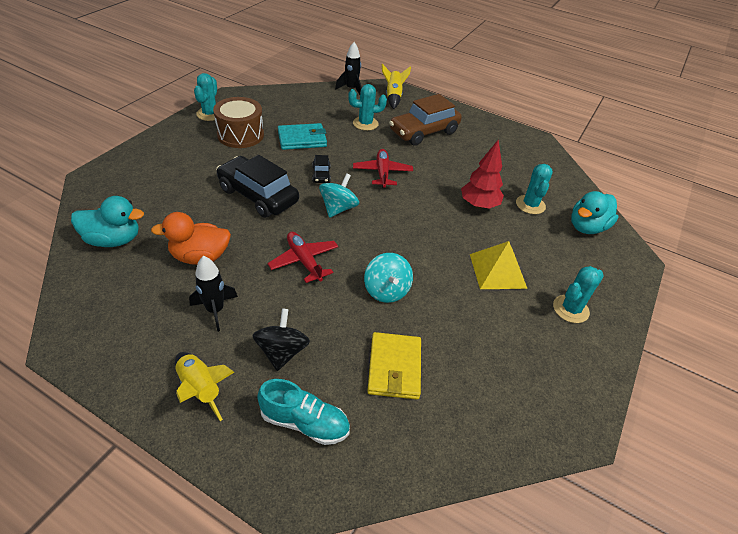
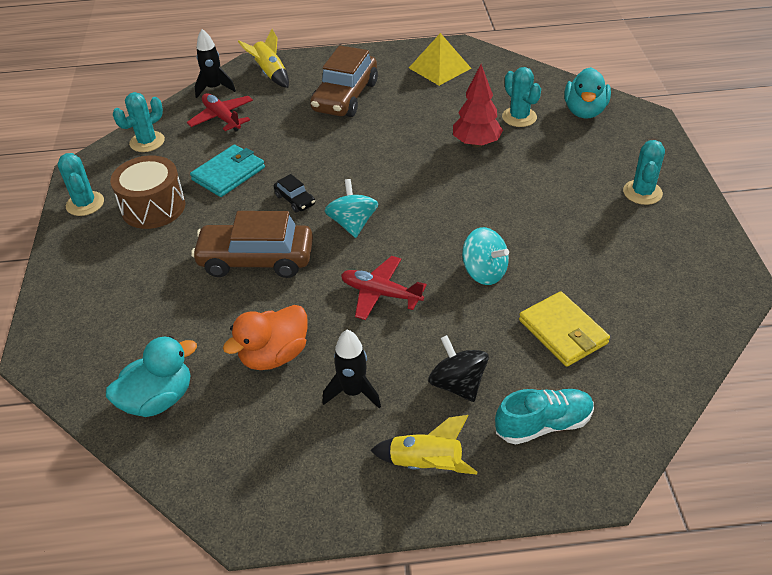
camera: 30 degrees left, 0 degrees up
black car [216,155,299,218] -> brown car [191,211,313,278]
turquoise cactus [348,84,387,131] -> turquoise cactus moved to [113,92,165,152]
red plane [353,149,413,188] -> red plane moved to [187,93,253,131]
yellow pyramid [470,241,527,289] -> yellow pyramid moved to [409,33,471,86]

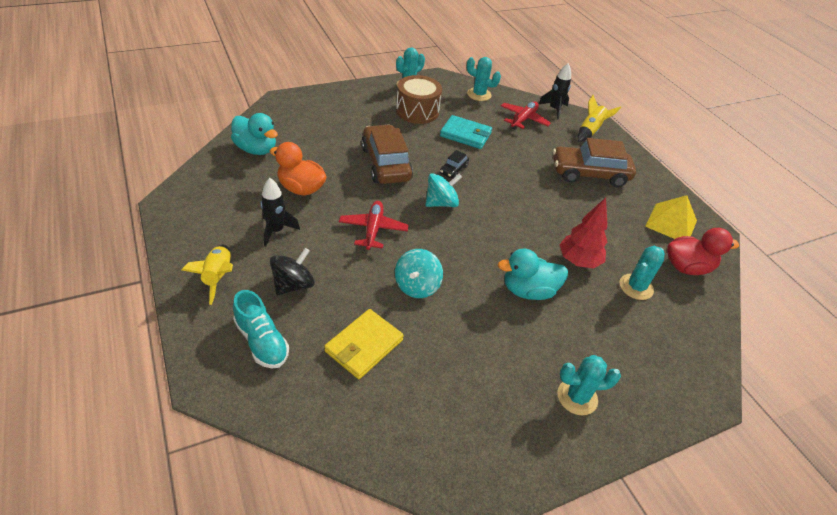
camera: 65 degrees right, 0 degrees up
turquoise duck [565,67,611,118] -> turquoise duck moved to [498,249,568,300]
none -> red duck [667,228,739,275]

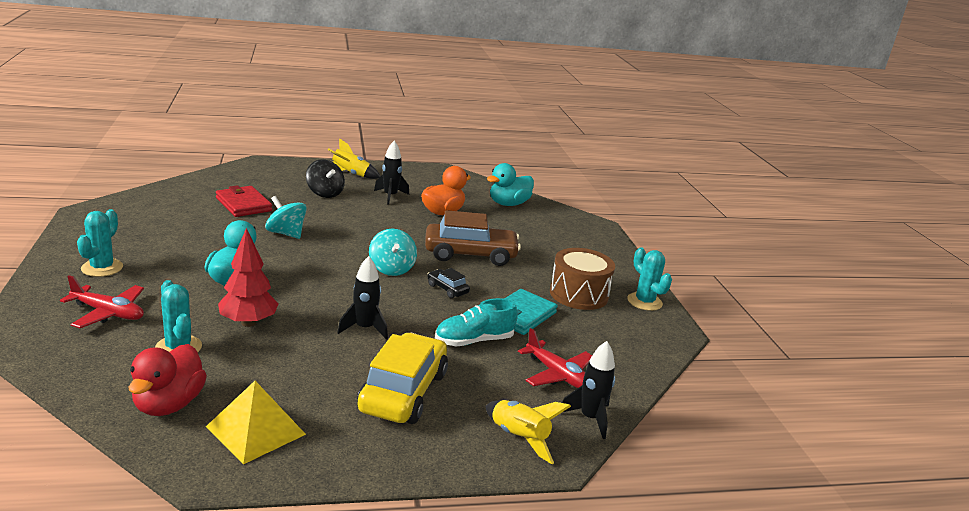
camera: 105 degrees right, 20 degrees down
turquoise shoe [233,290,289,369] -> turquoise shoe moved to [435,298,518,346]
yellow wallet [324,309,404,379] -> red wallet [216,185,272,217]
red plane [339,201,409,250] -> red plane moved to [60,275,144,328]
turquoise cactus [467,57,501,101] -> none
brown car [553,138,636,187] -> yellow car [357,332,448,424]
none -> black rocket [337,256,388,340]

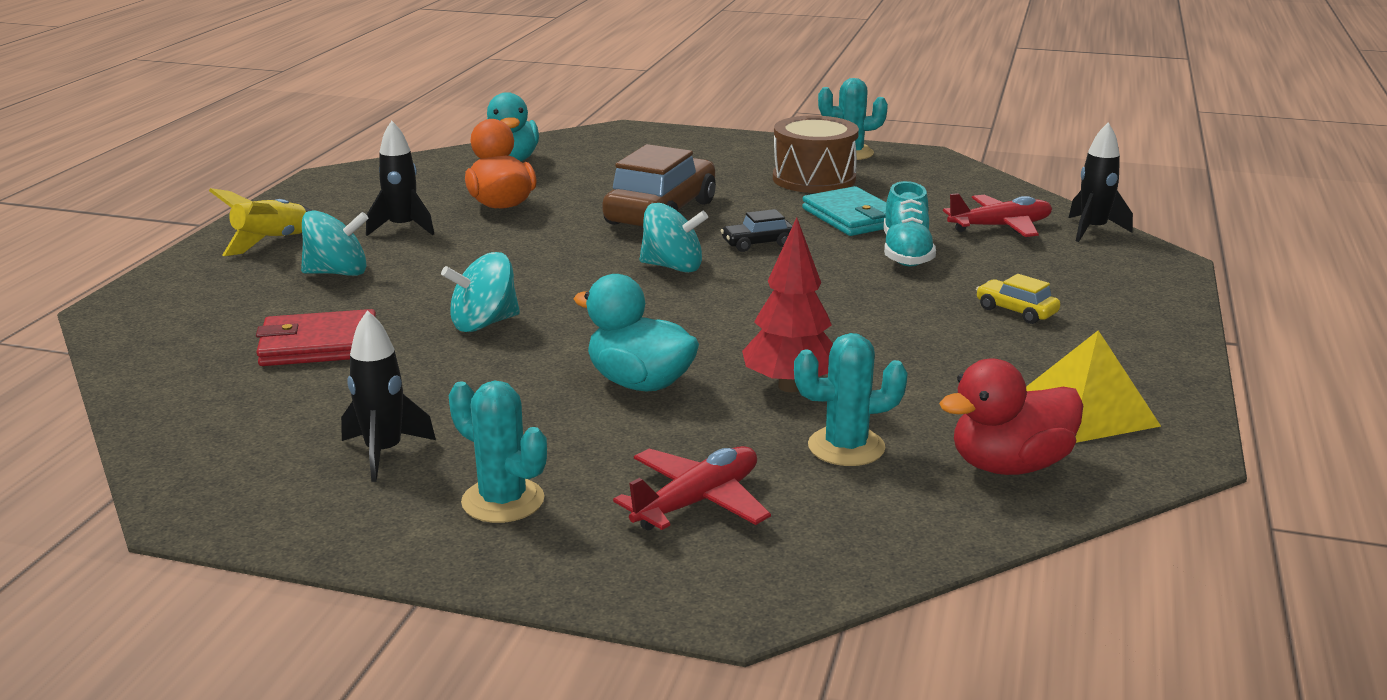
camera: 60 degrees left, 0 degrees up
red duck [129,344,207,416] -> red duck turned 120 degrees clockwise [939,359,1083,475]
black spinning top [306,159,345,198] -> turquoise spinning top [301,210,369,276]
black rocket [337,256,388,340] -> black rocket moved to [341,310,436,482]
yellow car [357,332,448,424] -> yellow car [976,274,1060,324], size x0.46
yellow rocket [486,400,571,464] -> none

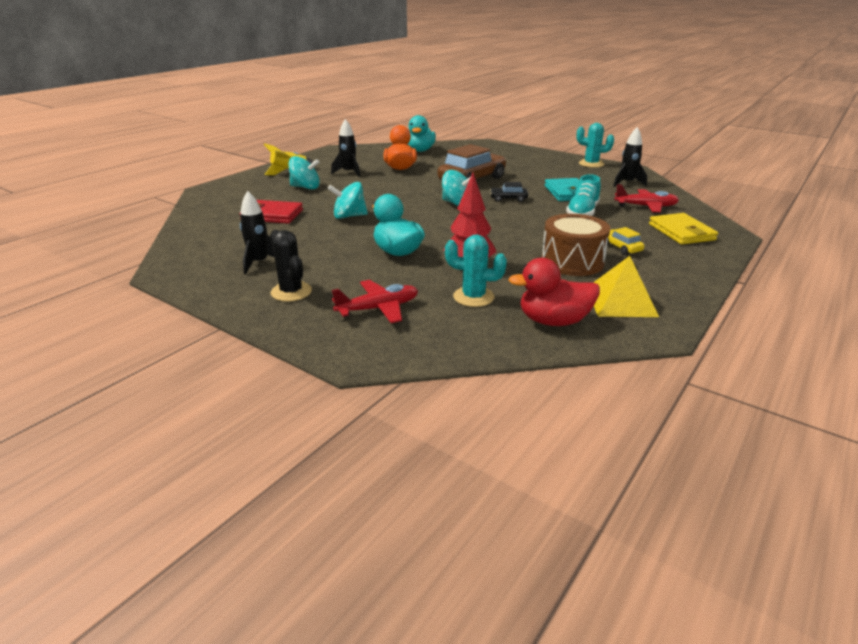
camera: 20 degrees right, 5 degrees up
turquoise cactus [449,380,547,523] -> black cactus [270,230,312,302]
brown drum [773,115,859,193] -> brown drum moved to [542,214,610,276]
black rocket [1069,123,1133,242] -> black rocket moved to [613,127,647,187]
none -> yellow wallet [649,213,718,244]

